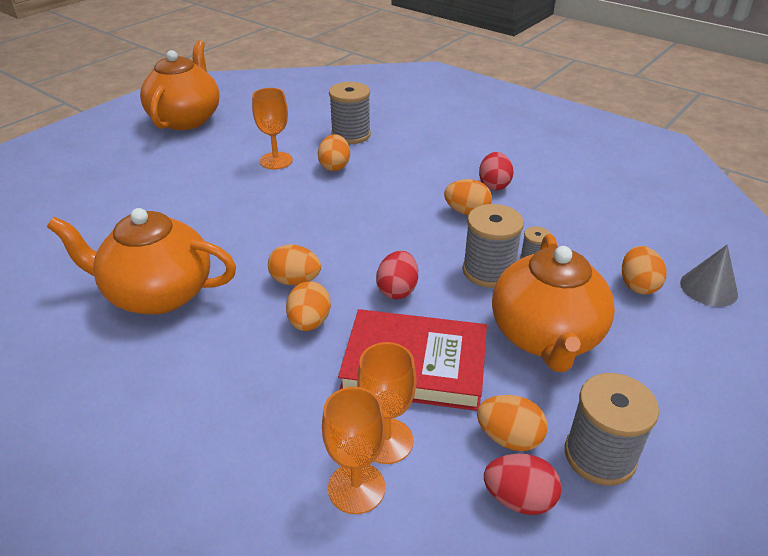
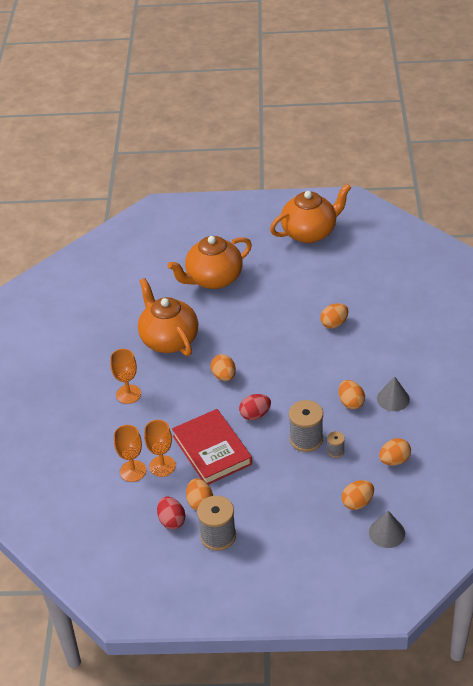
camera: 55 degrees right, 5 degrees up
orange goblet [252,88,293,169] -> orange goblet moved to [110,349,141,404]
orange egg [286,281,331,331] -> orange egg moved to [379,438,411,466]
grey spool [329,82,371,144] -> none
red egg [479,152,514,191] -> grey cone [377,376,410,411]
orange teapot [492,234,615,372] -> orange teapot moved to [167,236,252,289]

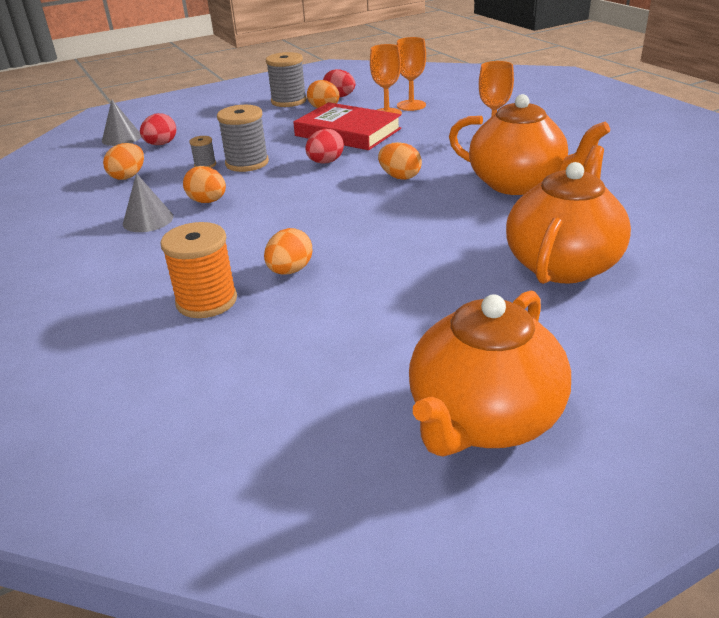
camera: 150 degrees right, 10 degrees down
orange egg [341,480,374,510] -> red egg [140,113,177,145]
none -> orange spool [161,222,237,318]

